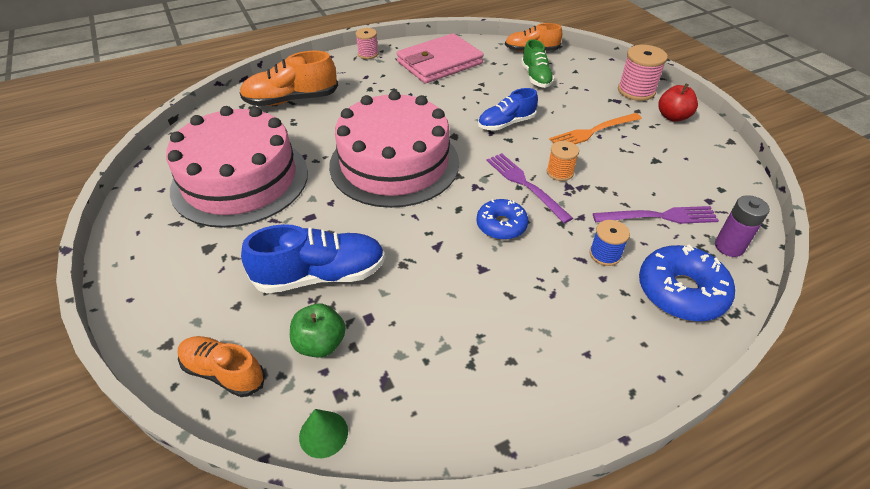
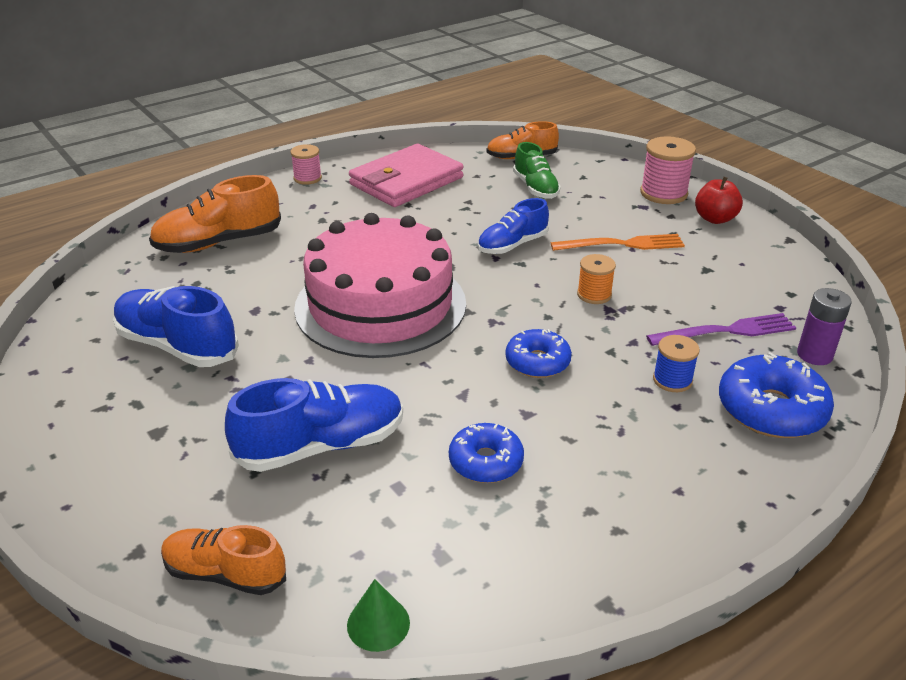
camera: 10 degrees left, 10 degrees down
pink cake [166,106,308,228] -> blue shoe [113,286,239,367]
green apple [290,304,346,358] -> none
purple fork [487,153,573,223] -> none
orange fork [549,113,642,144] -> orange fork turned 150 degrees counterclockwise [551,234,685,251]
none -> blue donut [449,423,524,483]

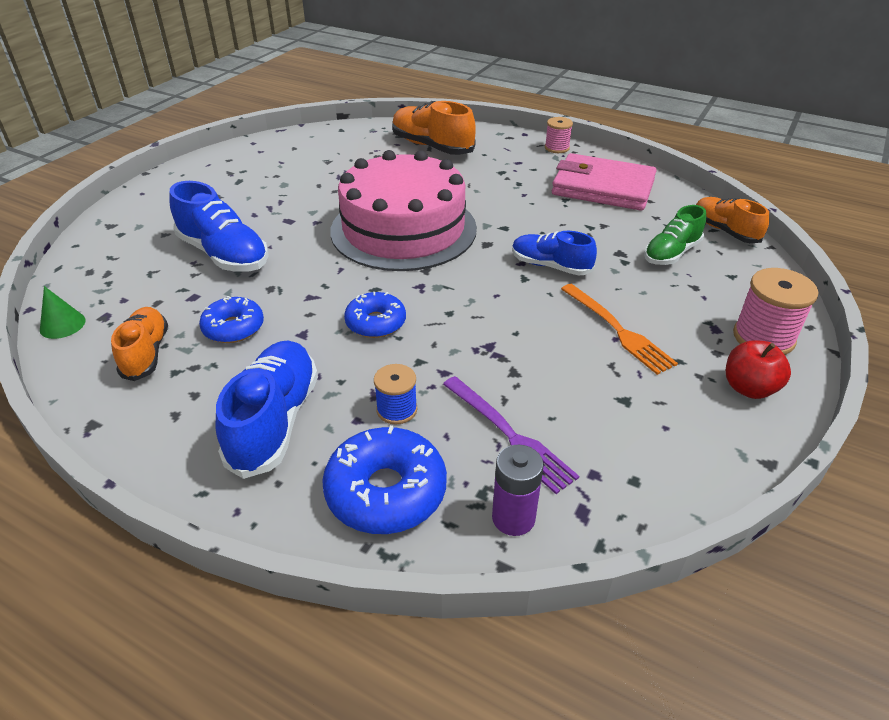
camera: 65 degrees right, 5 degrees up
blue shoe [113,286,239,367] -> blue shoe moved to [216,340,318,479]
orange shoe [161,525,286,595] -> orange shoe moved to [111,307,168,381]
orange spool [577,254,616,304] -> none

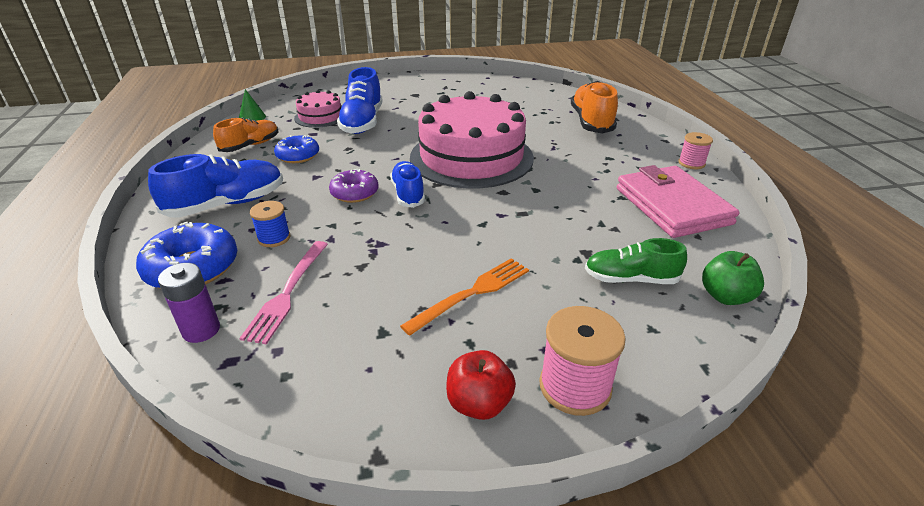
camera: 50 degrees right, 5 degrees down
blue donut [344,292,406,338] -> purple donut [329,169,379,203]
purple fork [443,376,579,494] -> pink fork [239,241,328,345]
blue shoe [512,231,597,276] -> blue shoe moved to [390,161,425,208]
orange fork [561,284,678,375] -> orange fork turned 150 degrees counterclockwise [400,258,529,336]
orange shoe [696,197,769,243] -> green apple [702,251,764,305]
none -> pink cake [294,90,341,128]

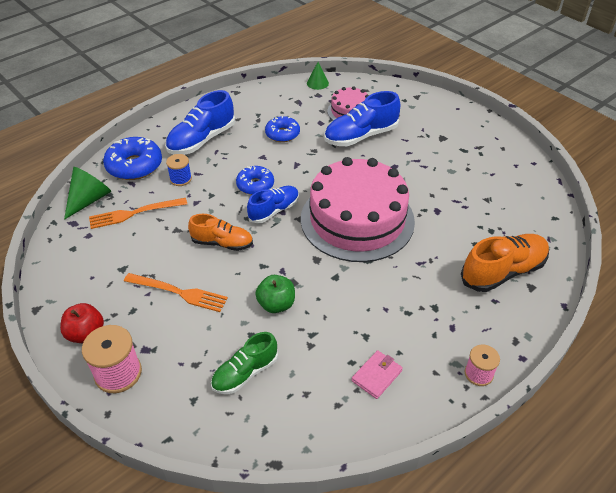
camera: 60 degrees right, 10 degrees up
blue shoe [148,154,283,218] -> blue shoe turned 105 degrees clockwise [165,90,235,155]
purple battery [158,263,220,343] -> green cone [64,167,111,220]
orange shoe [213,118,279,152] -> orange shoe moved to [188,214,253,251]
pink fork [239,241,328,345] -> orange fork [89,198,187,229]
purple donut [329,169,379,203] -> blue donut [236,166,274,195]
green shoe [585,238,687,284] -> green shoe turned 105 degrees counterclockwise [211,332,278,394]
pink wallet [617,165,739,238] -> pink wallet [352,350,403,399], size x0.45
green apple [702,251,764,305] -> green apple moved to [255,275,295,313]

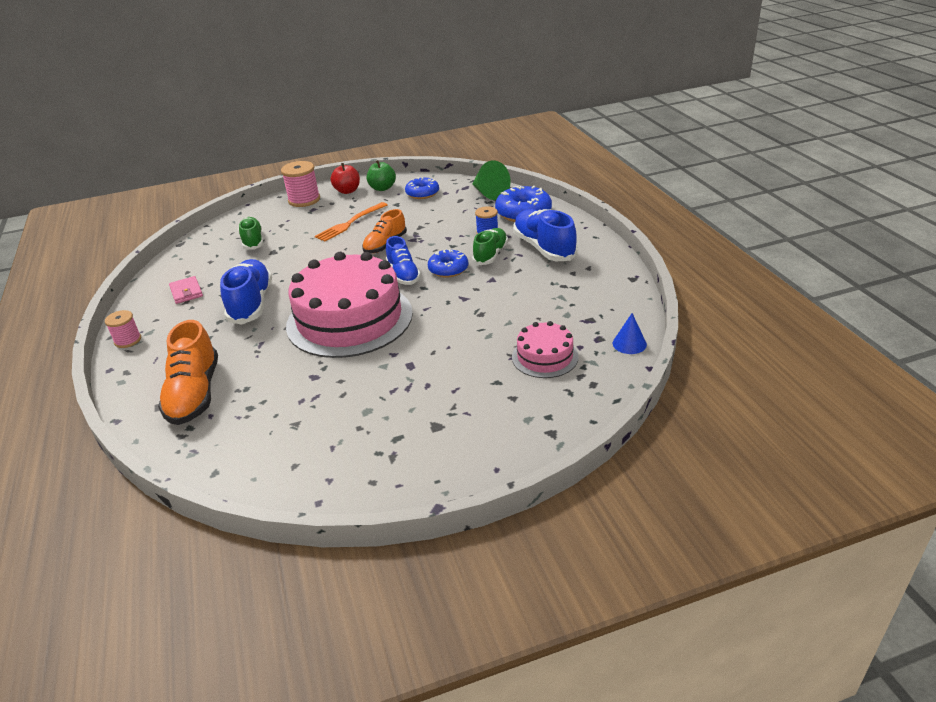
camera: 115 degrees right, 10 degrees down
orange fork [89,198,187,229] -> none
green apple [255,275,295,313] -> green apple moved to [367,160,396,191]
blue donut [265,116,300,142] -> blue donut moved to [405,177,439,199]
green cone [307,62,329,90] -> blue cone [613,313,647,354]
blue shoe [324,91,400,146] -> blue shoe moved to [220,259,272,324]
none -> green shoe [472,228,508,265]

